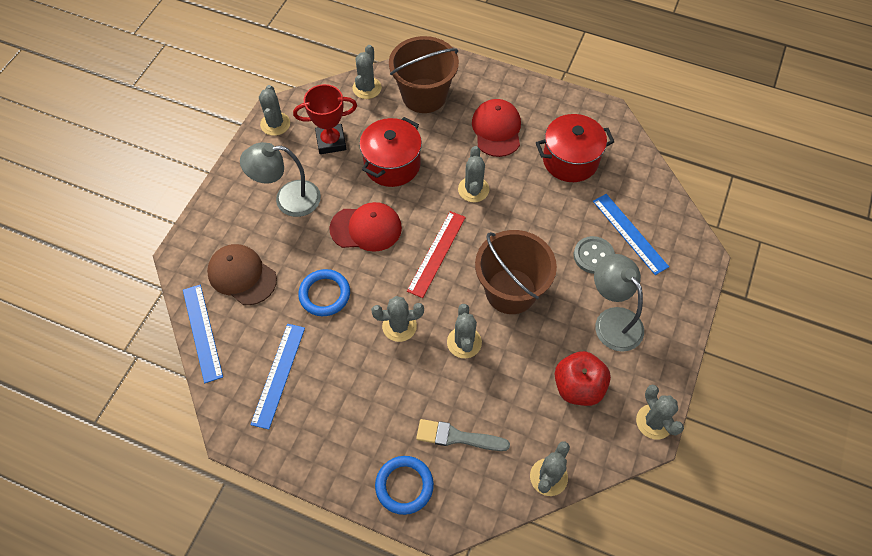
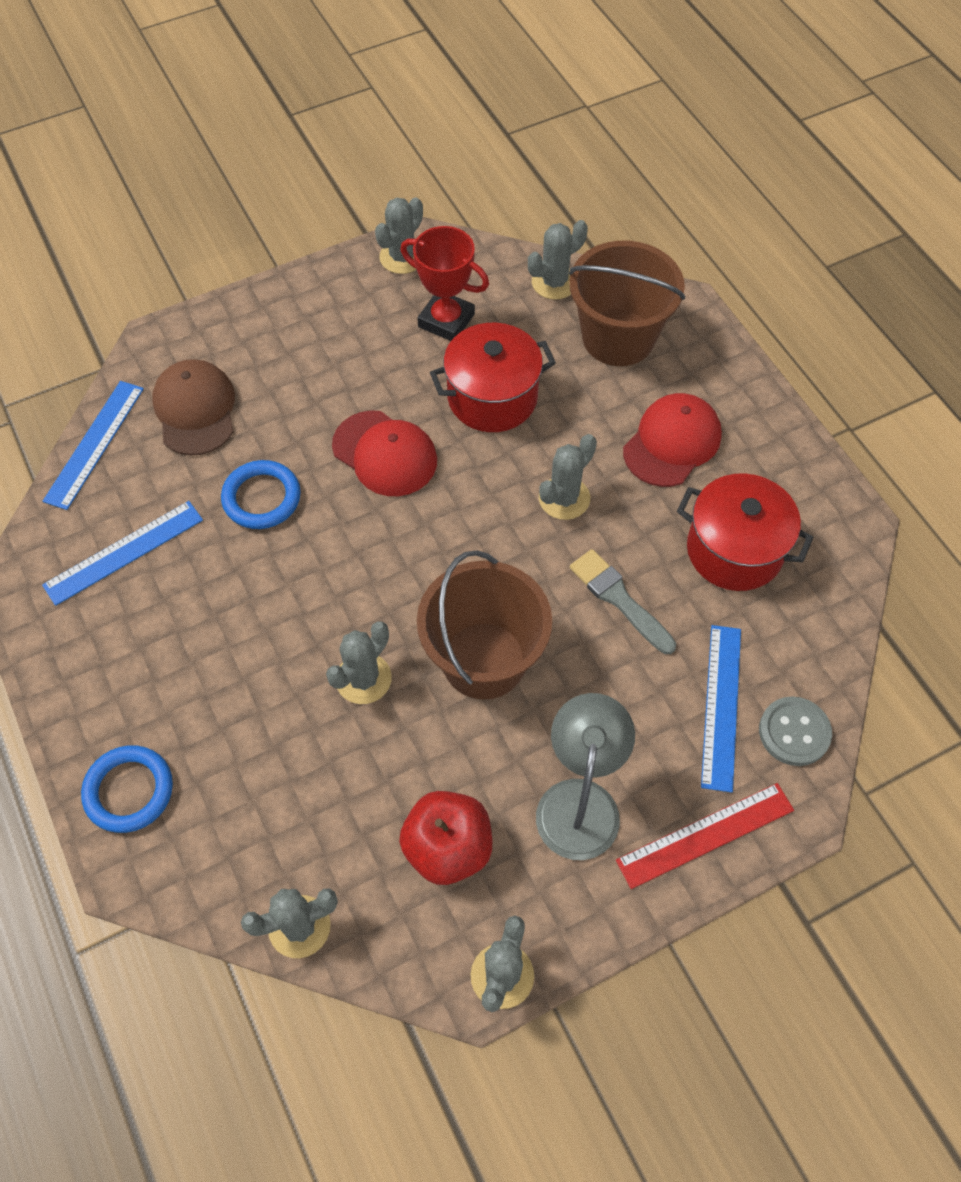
camera: 40 degrees right, 0 degrees up
grey lamp [240,142,321,217] -> none
grey cactus [371,296,424,342] -> none
red ruler [407,211,466,298] -> red ruler moved to [616,783,794,889]
grey brush [416,419,510,451] -> grey brush moved to [570,549,676,654]
grey button [574,236,615,274] -> grey button moved to [759,697,832,766]

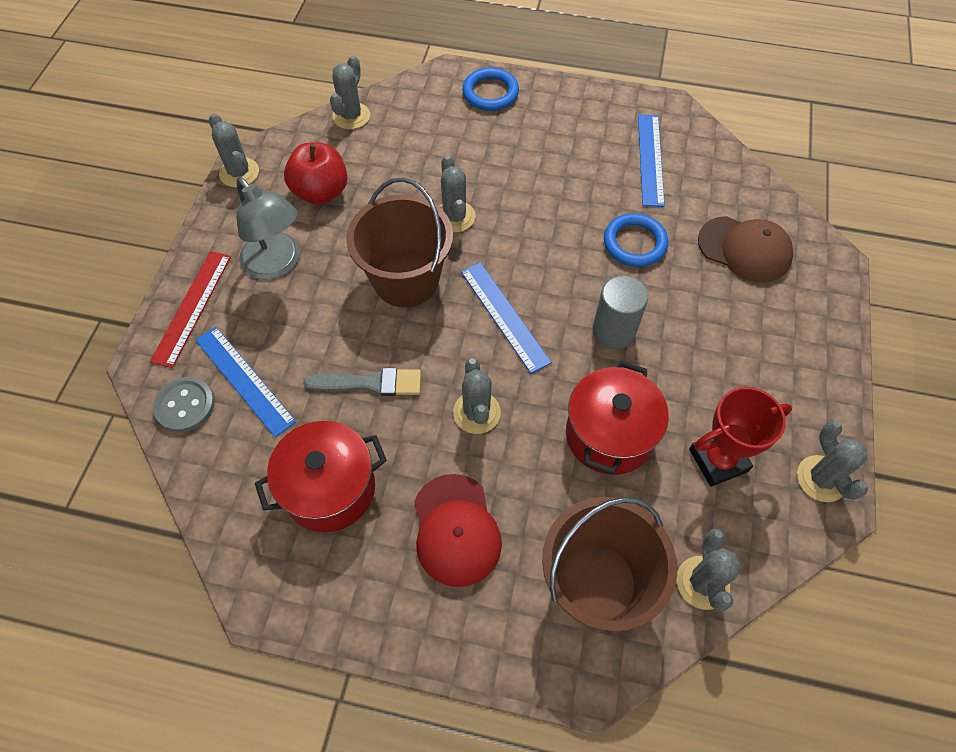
camera: 130 degrees right, 0 degrees up
blue ruler [43,381,144,510] -> blue ruler moved to [461,262,552,374]
red cap [332,410,437,496] -> grey cylinder [593,276,648,349]

